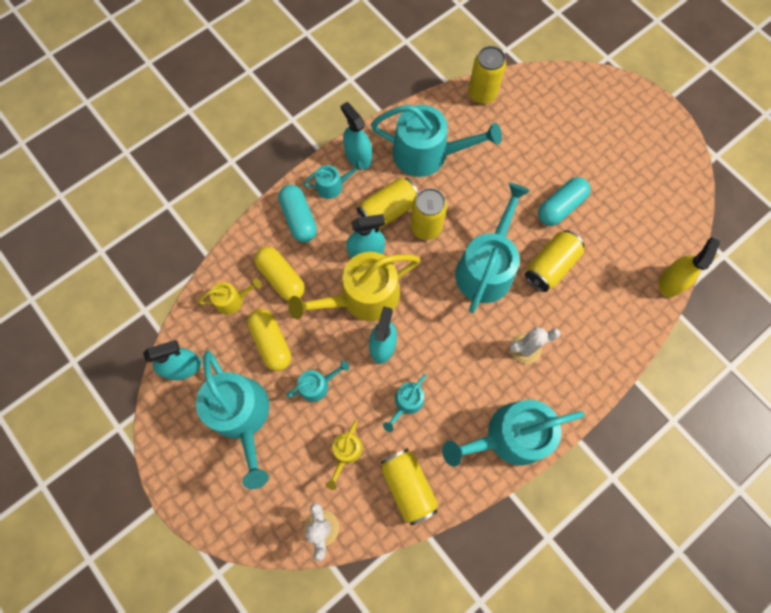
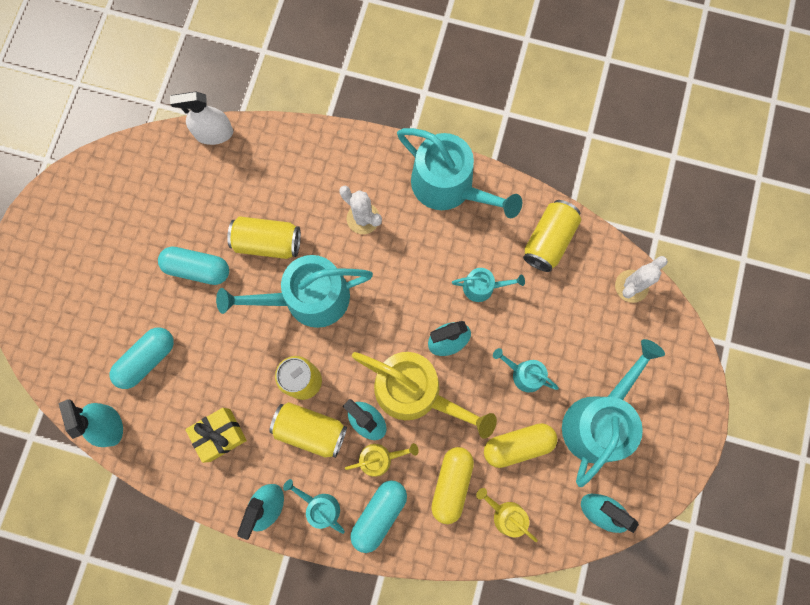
camera: 125 degrees left, 5 degrees up
yellow capsule [247,309,291,371] -> yellow capsule turned 45 degrees clockwise [484,423,557,468]
yellow watering can [326,420,363,490] -> yellow watering can moved to [345,443,419,477]
turquoise watering can [371,105,502,177] -> yellow gift [185,408,247,463]
yellow can [468,46,506,104] -> turquoise spray bottle [58,399,123,447]
yellow spray bottle [659,237,720,298] -> white spray bottle [170,92,233,145]
none -> turquoise capsule [109,327,174,389]

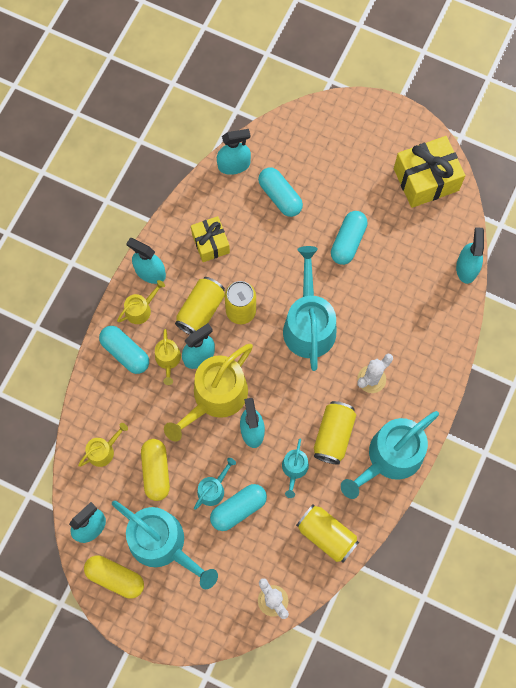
camera: 100 degrees right, 5 degrees down
white spray bottle [170,92,233,145] -> turquoise spray bottle [456,227,484,284]
yellow can [227,216,301,259] -> yellow can moved to [314,401,356,465]
turquoise watering can [283,479,345,534] -> yellow watering can [117,280,165,324]
yellow capsule [431,447,474,524] -> yellow capsule moved to [84,555,144,599]
none -> turquoise capsule [210,484,267,531]
none -> yellow gift [394,136,466,208]

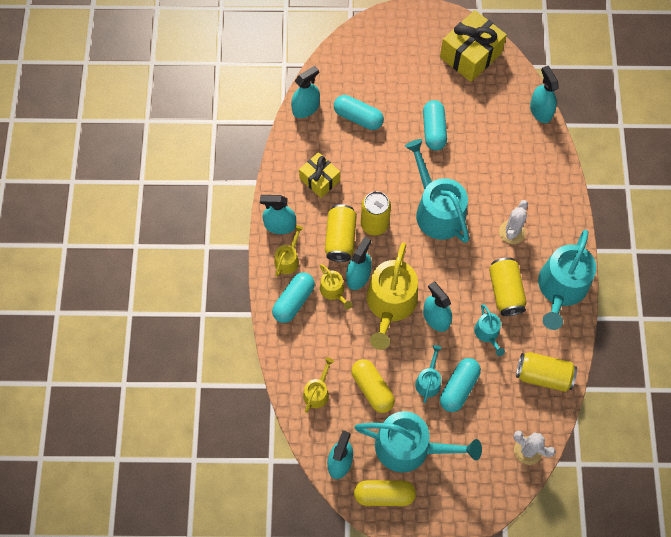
camera: 25 degrees left, 5 degrees down
turquoise capsule [99,326,149,374] -> turquoise capsule turned 75 degrees counterclockwise [272,272,315,323]

